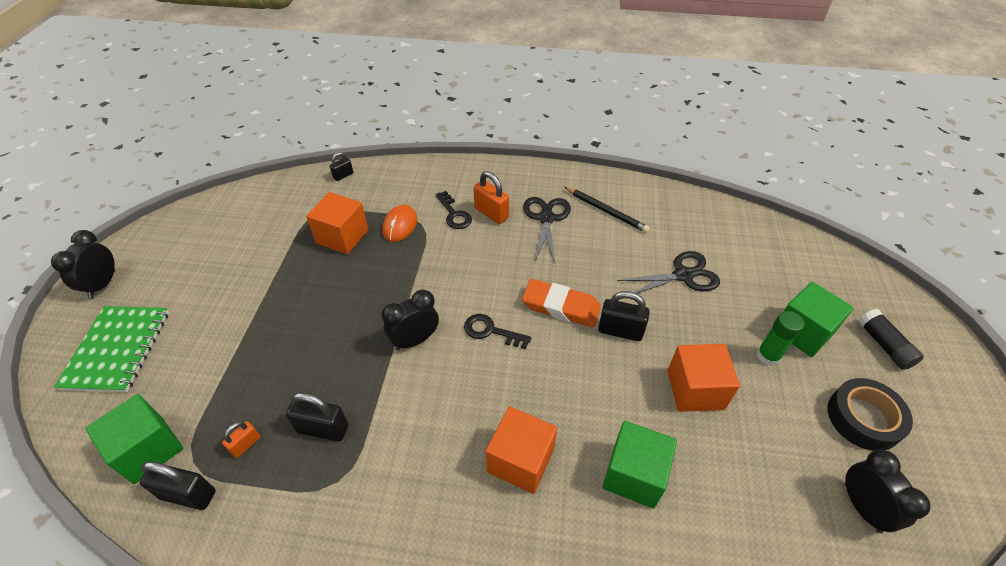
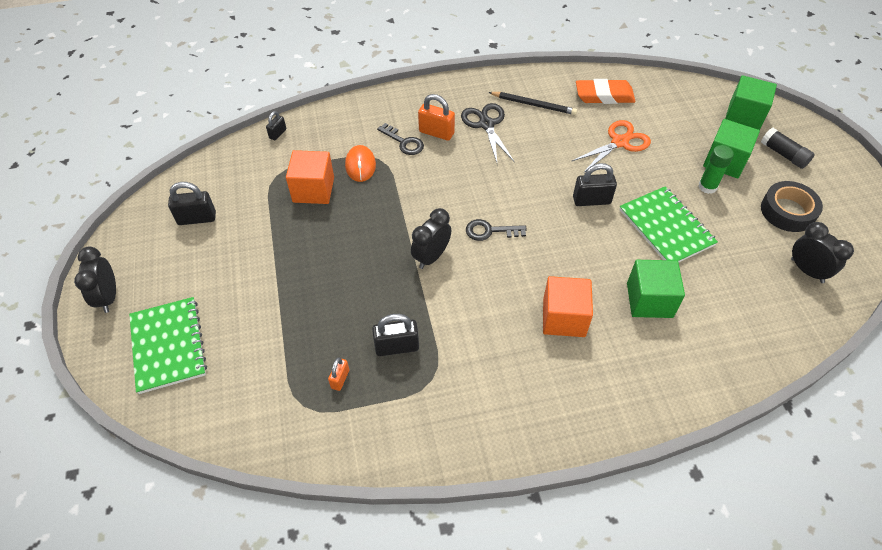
camera: 20 degrees left, 5 degrees up
green cube [85,394,183,484] -> green cube moved to [725,75,777,130]
black padlock [140,461,215,510] -> black padlock moved to [168,182,216,225]
orange eraser [522,279,601,327] -> orange eraser moved to [576,79,635,104]
black scissors [617,251,720,293] -> orange scissors [572,120,651,173]
orange cube [667,344,740,412] -> green notebook [619,186,718,263]

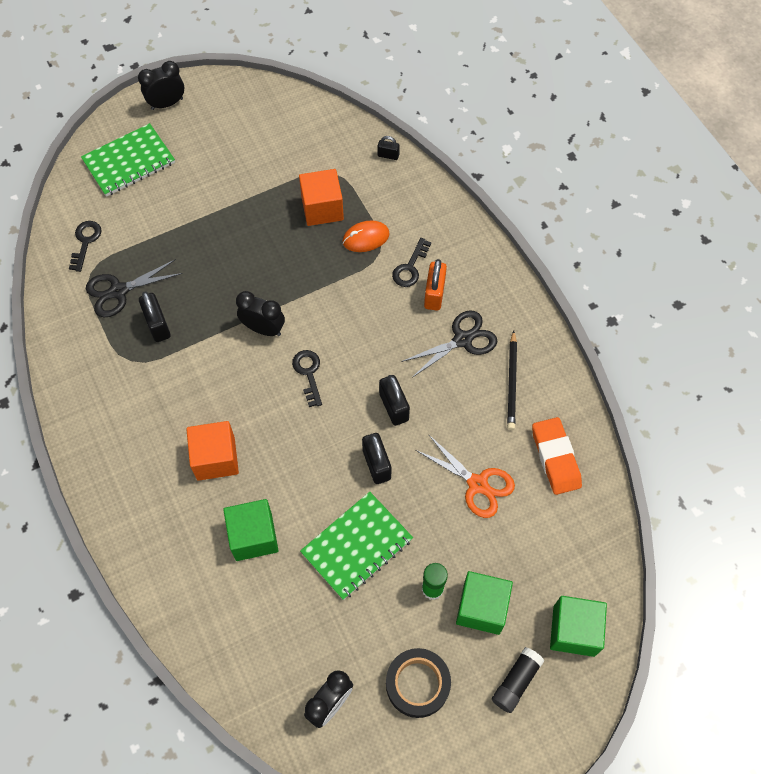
camera: 75 degrees right, 10 degrees up
black padlock [168,182,216,225] -> black padlock moved to [379,375,410,426]
orange padlock [328,357,349,391] -> black scissors [86,259,183,317]
none -> black key [69,221,102,272]

